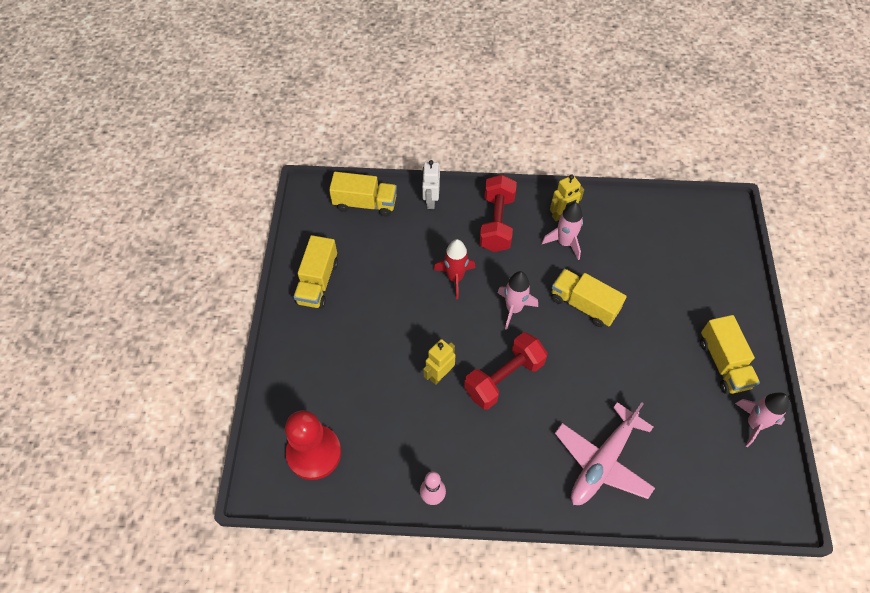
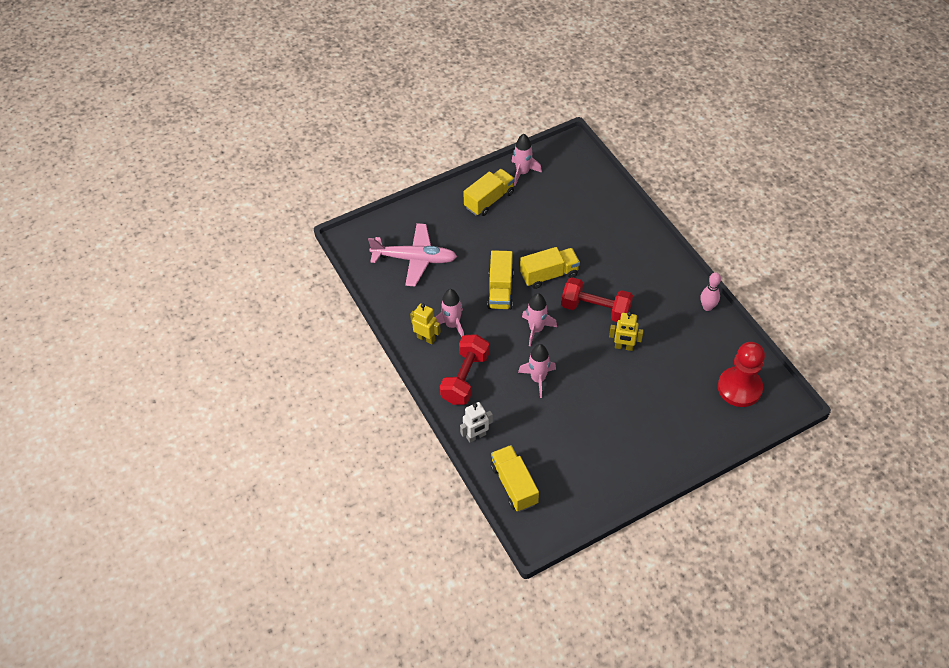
camera: 120 degrees left, 5 degrees down
yellow truck [293,235,338,309] -> yellow truck moved to [520,247,580,289]
red rocket [434,239,476,299] -> pink rocket [518,344,556,398]
red dumbbell [479,175,517,252] -> red dumbbell turned 45 degrees counterclockwise [440,334,489,405]
pink plane [555,402,655,505] -> pink plane moved to [368,223,457,286]

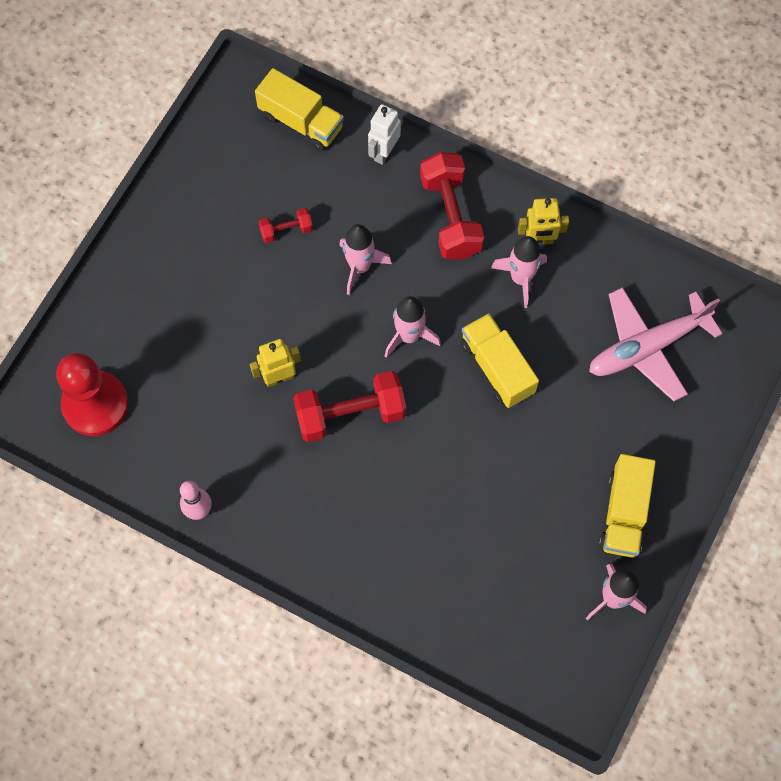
camera: 145 degrees right, 15 degrees up
yellow truck [520,247,580,289] -> none
none -> red dumbbell [258,208,313,243]

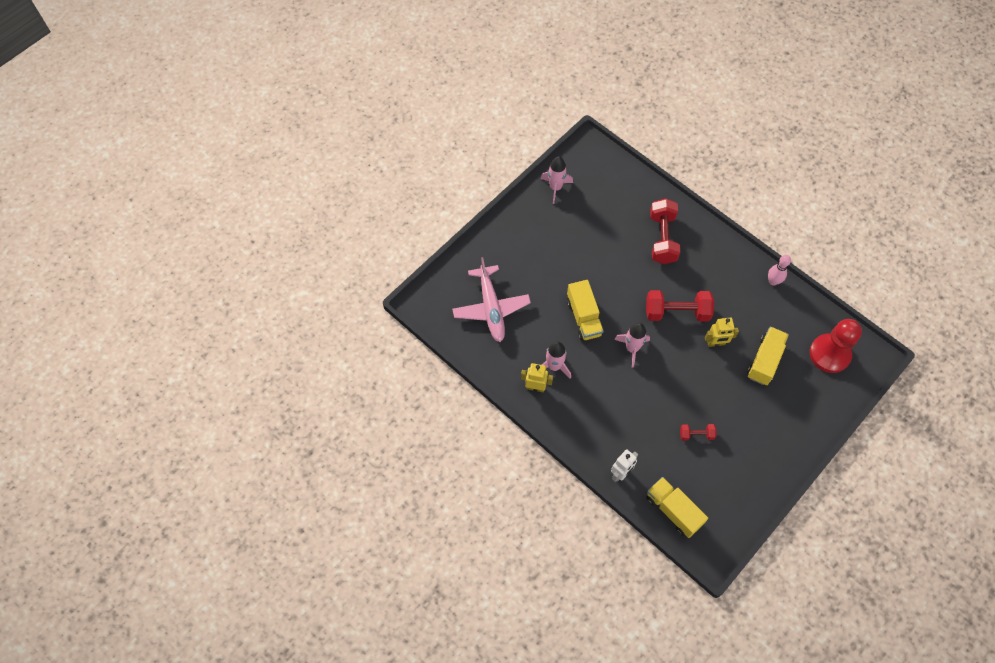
camera: 165 degrees left, 5 degrees down
pink rocket [339,224,392,295] -> none
red dumbbell [420,152,484,259] -> red dumbbell moved to [650,198,680,264]
pink plane [589,287,723,401] -> pink plane turned 90 degrees clockwise [452,257,531,342]
yellow truck [599,454,656,558] -> yellow truck moved to [747,327,789,385]

